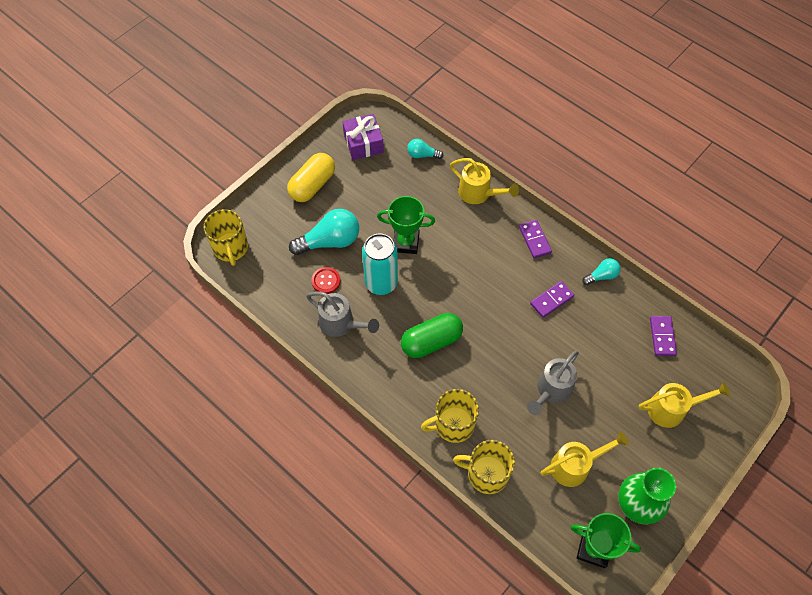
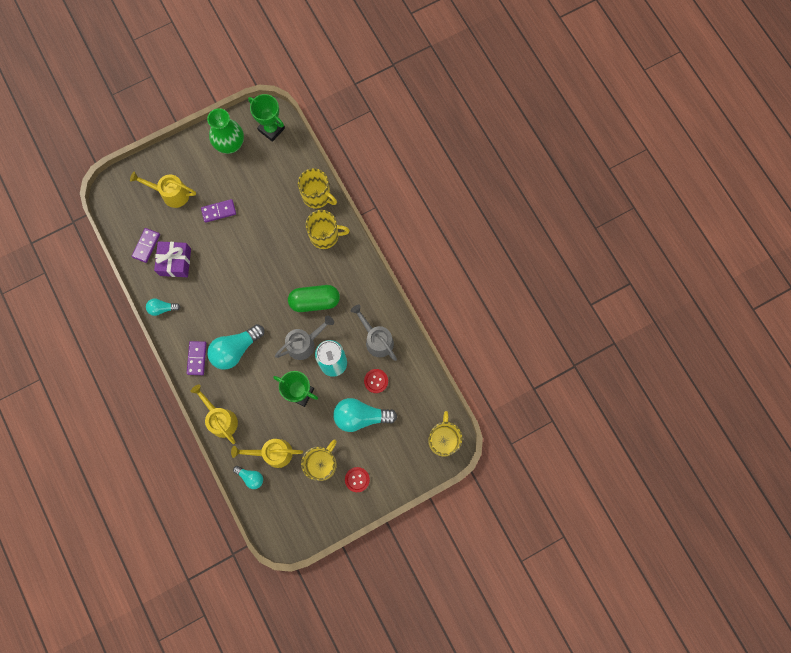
camera: 160 degrees left, 15 degrees up
yellow capsule [287,153,335,202] -> red button [345,467,370,492]
purple gift [342,114,384,160] -> purple gift moved to [154,241,191,277]
grey watering can [527,350,579,415] -> grey watering can moved to [275,315,334,360]
purple domino [530,281,574,318] -> purple domino moved to [201,199,236,223]
yellow watering can [541,431,629,487] -> yellow watering can moved to [231,439,303,468]
none -> turquoise light bulb [207,324,264,370]
none -> yellow mug [301,440,337,481]

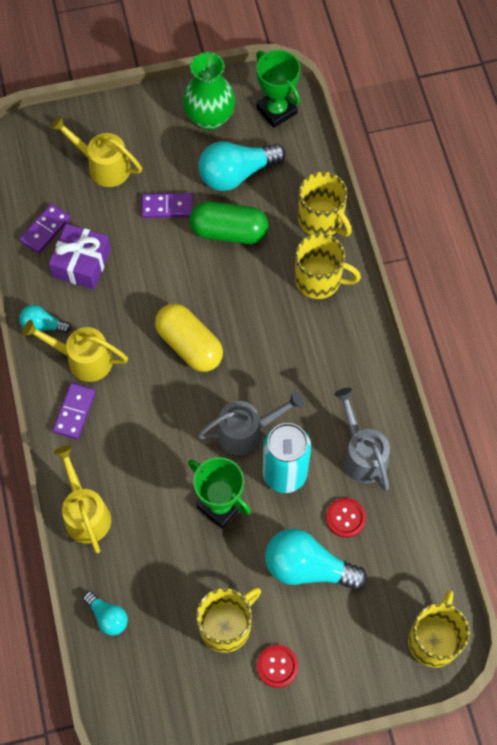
camera: 15 degrees right, 10 degrees down
turquoise light bulb [207,324,264,370] -> turquoise light bulb moved to [199,141,286,191]
yellow watering can [231,439,303,468] -> yellow watering can moved to [22,320,128,382]
green capsule [288,285,340,312] -> green capsule moved to [190,201,269,244]
none -> yellow capsule [155,304,223,372]

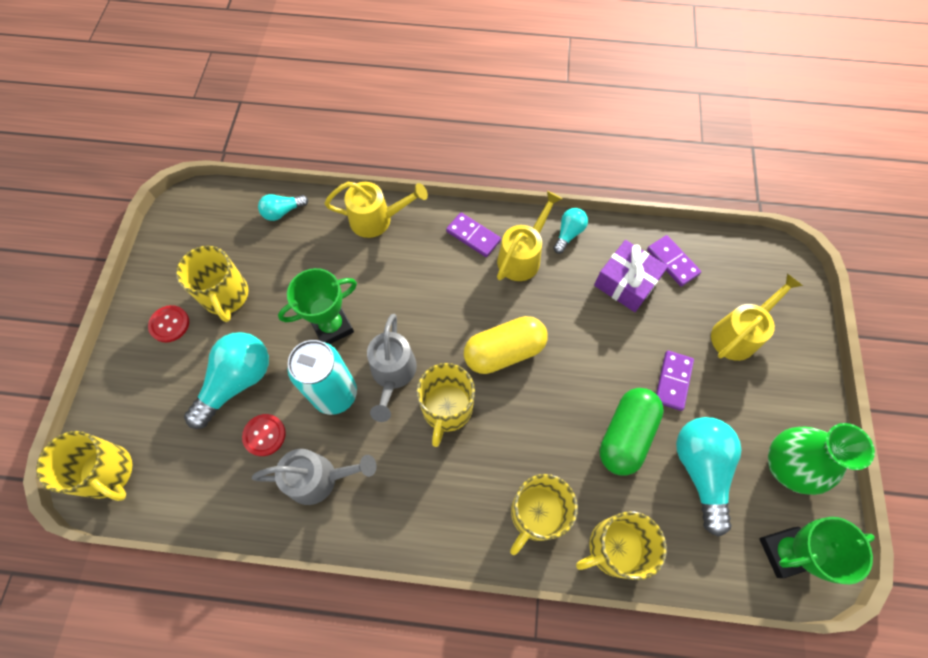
camera: 110 degrees right, 0 degrees up
none -> yellow mug [417,363,475,447]

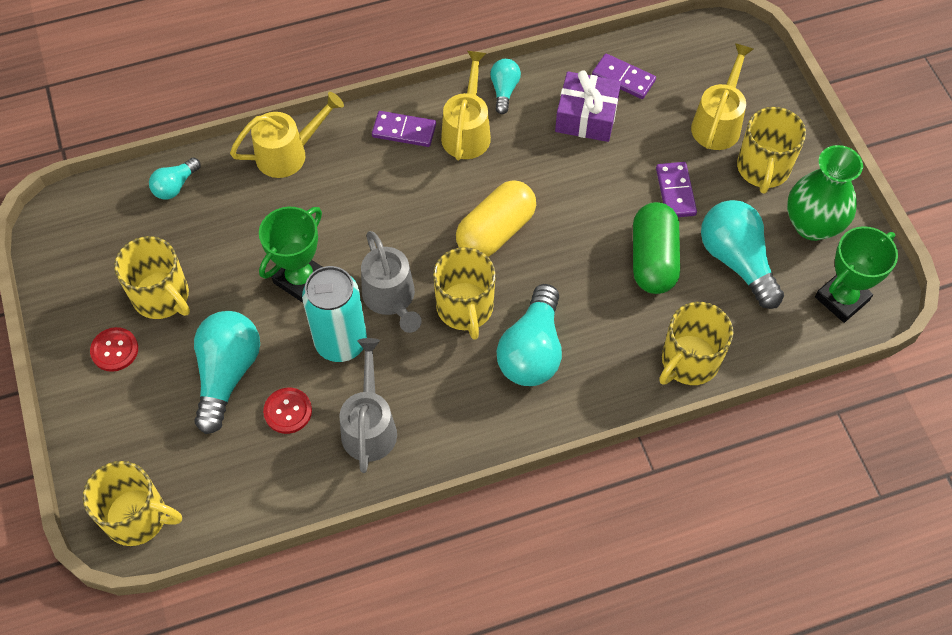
camera: 25 degrees left, 5 degrees down
grey watering can [252,449,377,505] -> grey watering can turned 60 degrees counterclockwise [339,338,397,473]
yellow mug [510,474,578,555] -> yellow mug moved to [737,107,806,194]
none -> turquoise light bulb [496,284,562,386]

